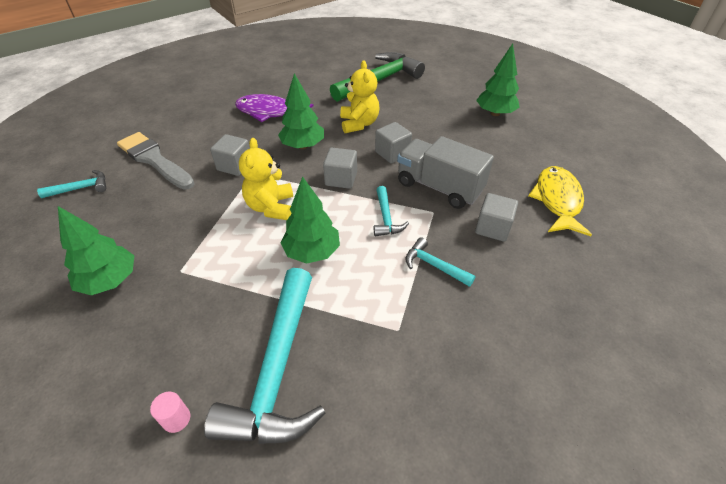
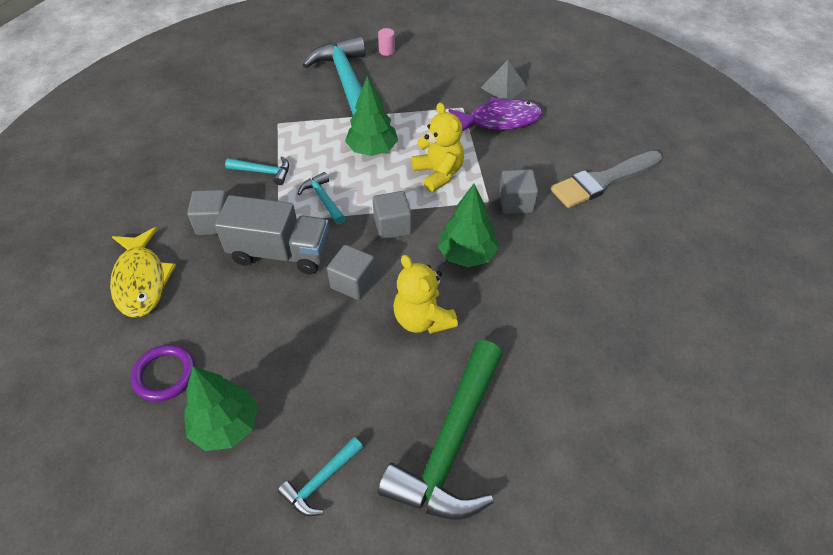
camera: 155 degrees right, 5 degrees up
turquoise hammer [37,170,106,198] -> turquoise hammer moved to [278,437,363,516]
green tree [58,206,134,295] -> grey pyramid [481,60,527,99]
grey brush [117,132,195,190] -> grey brush turned 135 degrees clockwise [551,150,662,208]
purple fish [235,94,314,122] -> purple fish moved to [449,97,542,131]
none -> purple ring [131,344,195,402]

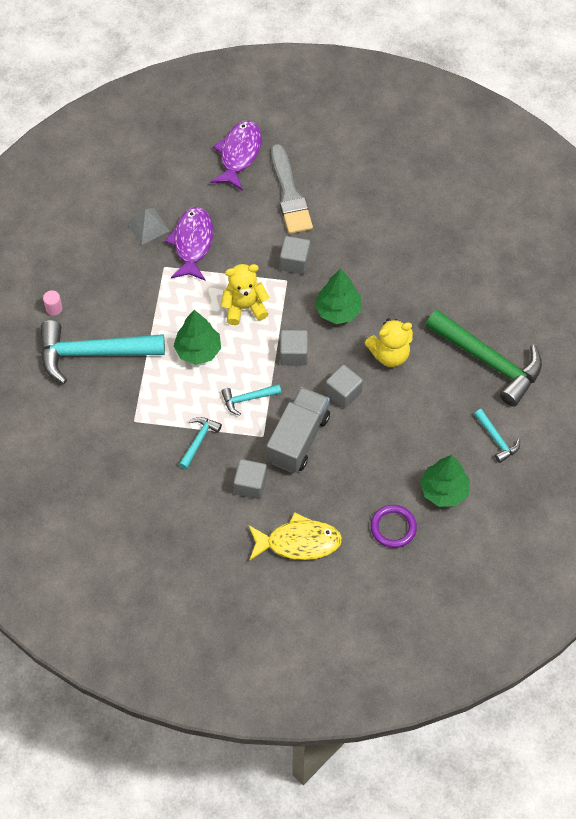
camera: 75 degrees left, 10 degrees up
none -> purple fish [211,121,262,191]

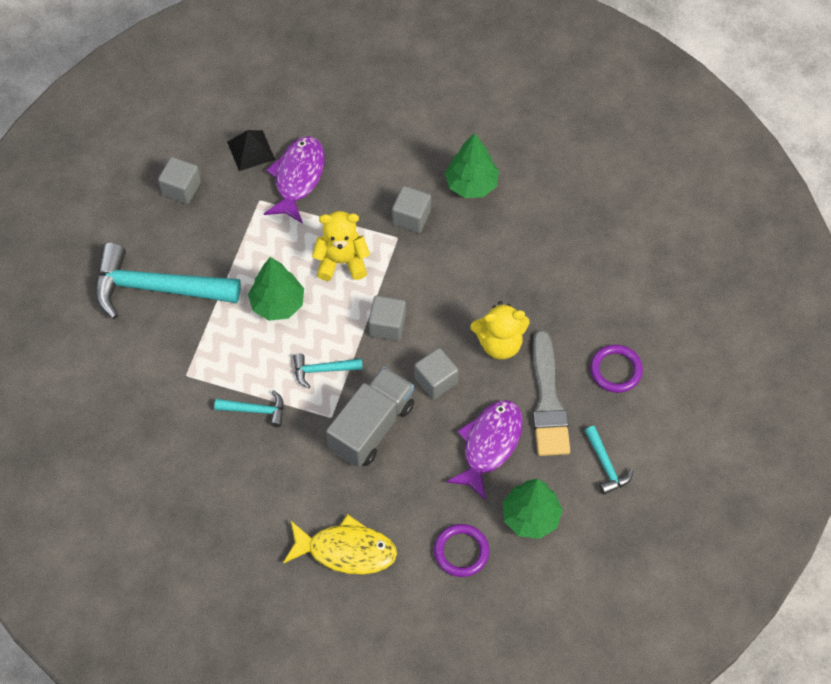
camera: 10 degrees right, 0 degrees up
pink cylinder [43,290,62,316] -> none
grey pyramid [126,208,170,245] -> black pyramid [227,130,275,171]
turquoise hammer [179,417,222,469] -> turquoise hammer turned 60 degrees clockwise [214,390,284,427]
purple fish [211,121,262,191] -> purple fish moved to [446,400,523,501]
grey cube [234,459,267,499] -> grey cube moved to [158,157,201,204]
grey brush [271,144,313,234] -> grey brush moved to [533,330,570,456]
green tree [315,269,362,324] -> green tree moved to [445,133,499,198]
green hammer [426,310,542,407] -> purple ring [590,344,643,393]

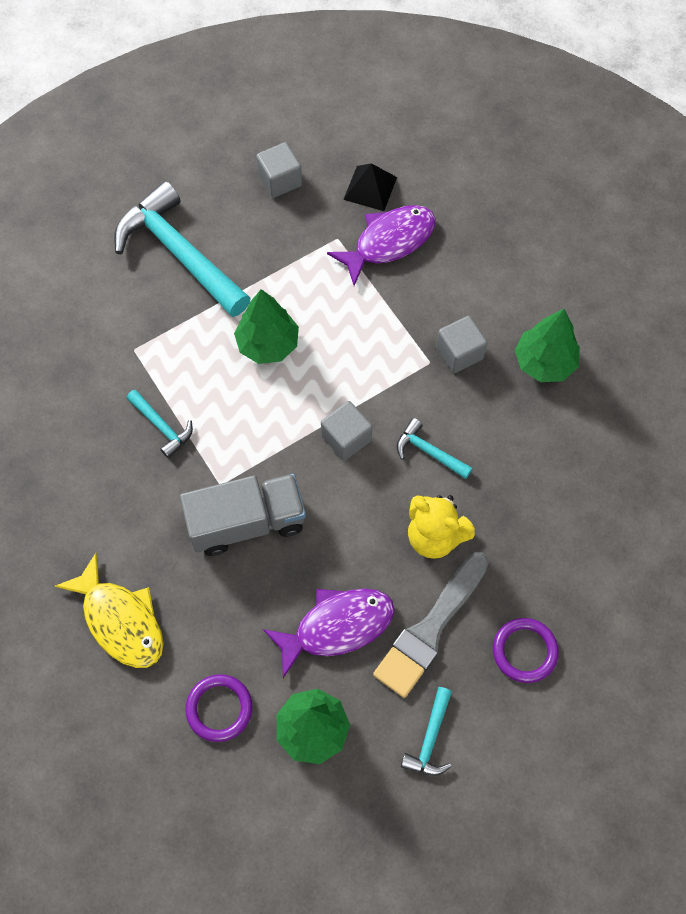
camera: 40 degrees right, 5 degrees up
turquoise hammer [293,353,363,388] -> turquoise hammer moved to [397,418,473,479]
yellow teddy bear [312,211,370,281] -> none
grey cube [414,348,459,400] -> none

